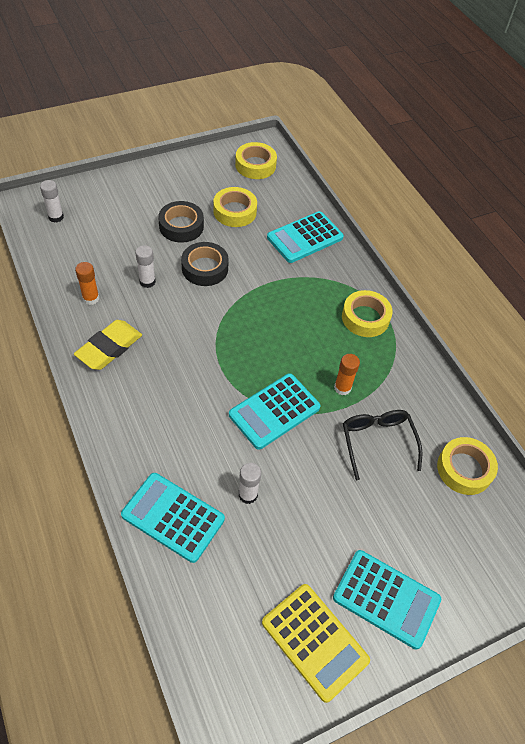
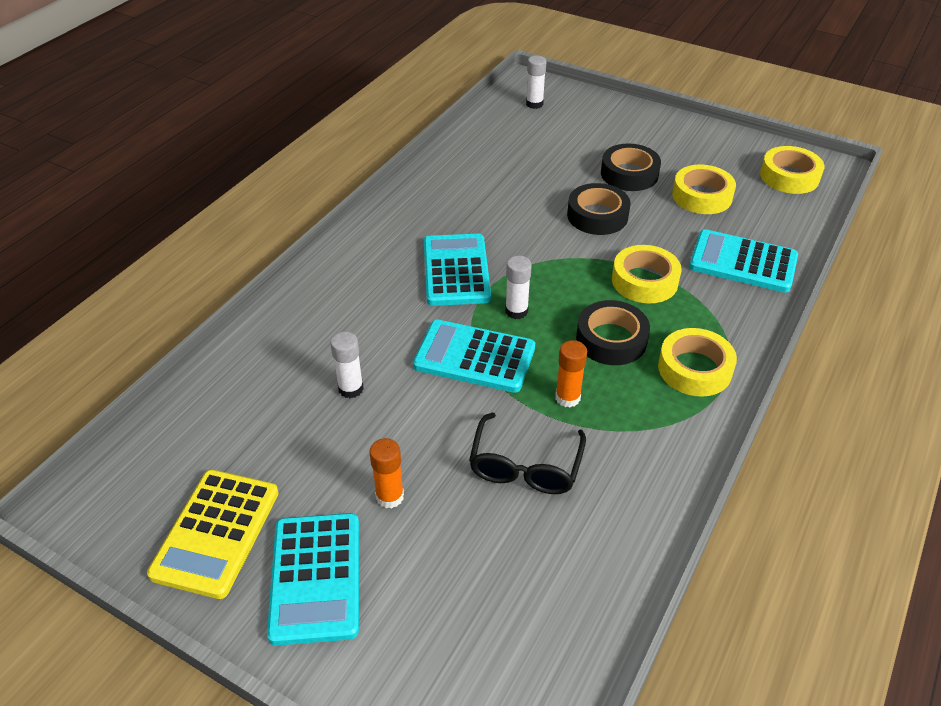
camera: 60 degrees right, 10 degrees down
yellow eraser [74,320,142,370] -> none
orange glue stick [75,262,99,305] -> orange glue stick moved to [369,438,404,509]
turquoise calculator [121,473,225,563] -> turquoise calculator moved to [424,234,491,306]
white glue stick [135,245,156,288] -> white glue stick moved to [505,256,532,319]
black glasses [343,410,423,480] -> black glasses turned 150 degrees clockwise [469,412,586,494]
yellow tape [437,437,498,495] -> yellow tape moved to [612,245,682,303]
none -> black tape [576,300,650,365]

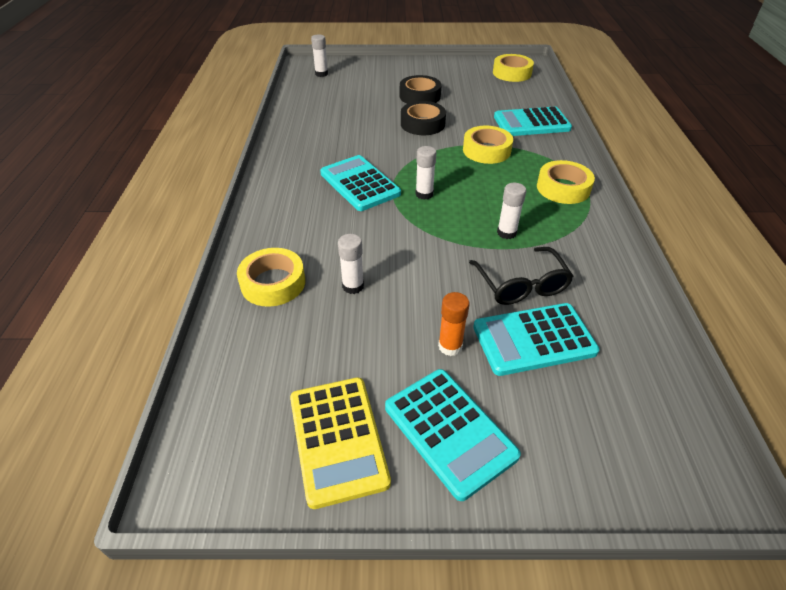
camera: 30 degrees left, 0 degrees up
turquoise calculator [413,320,535,393] -> turquoise calculator moved to [473,303,599,376]
orange glue stick [555,340,587,407] -> white glue stick [497,183,526,239]
black tape [576,300,650,365] -> none
yellow tape [672,165,736,214] -> yellow tape moved to [237,248,305,307]

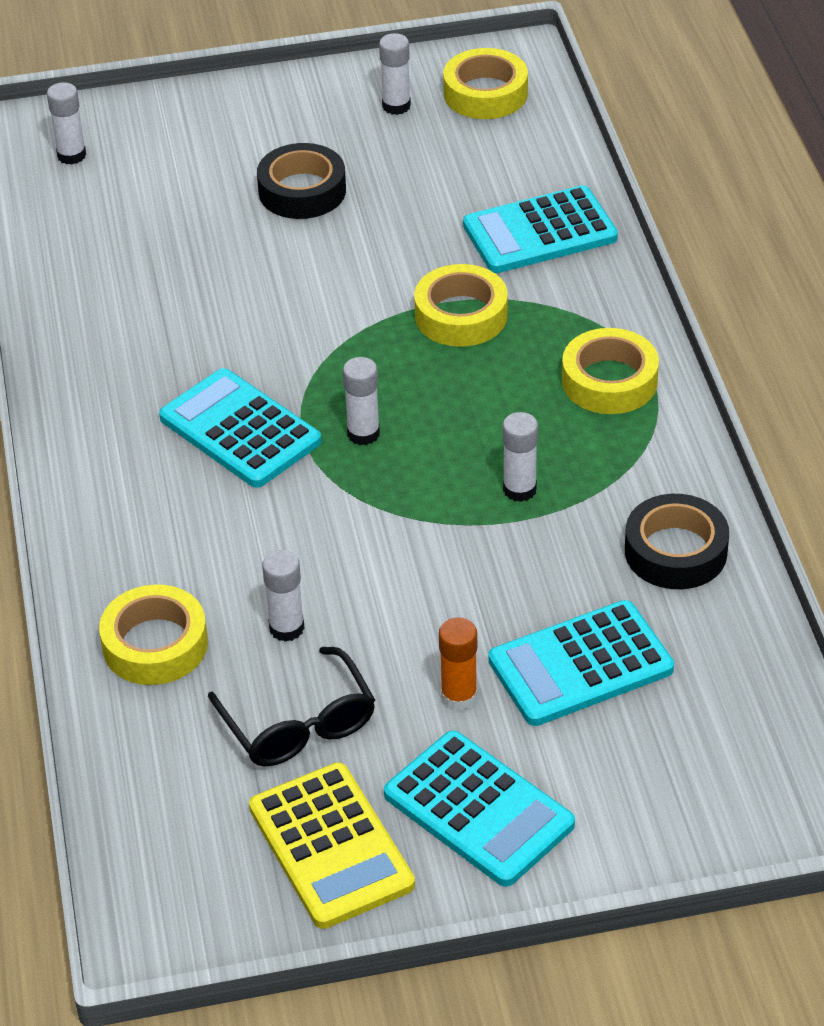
camera: 10 degrees left, 0 degrees up
black tape [401,101,446,135] -> black tape moved to [625,494,729,589]
black glasses [469,247,574,305] -> black glasses moved to [208,647,375,766]
none -> white glue stick [379,33,411,115]

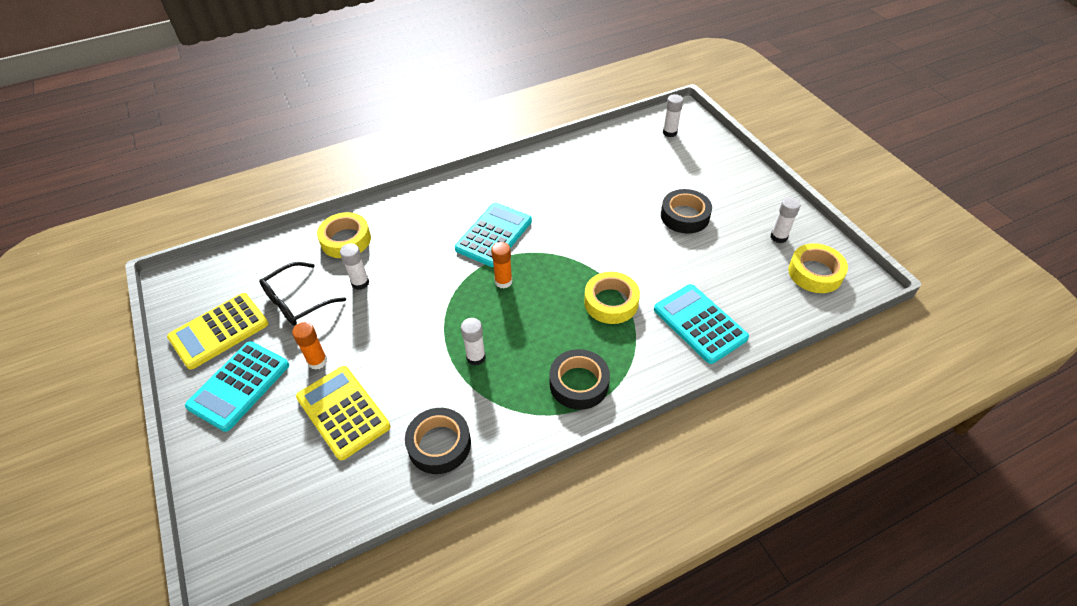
camera: 75 degrees right, 5 degrees up
white glue stick [343,357,380,445] -> orange glue stick [491,242,513,289]
turquoise calculator [488,600,674,726] -> yellow calculator [296,366,390,460]
yellow tape [562,328,659,414] -> black tape [549,349,610,410]

